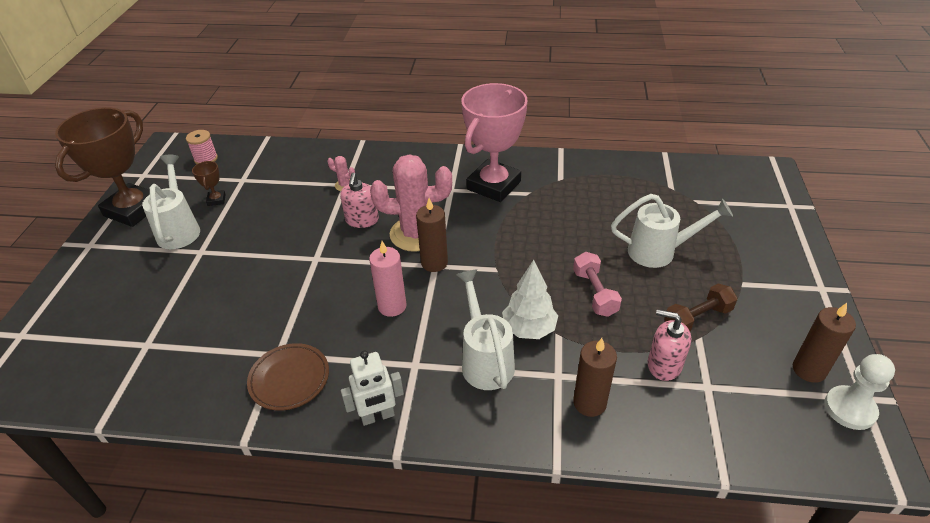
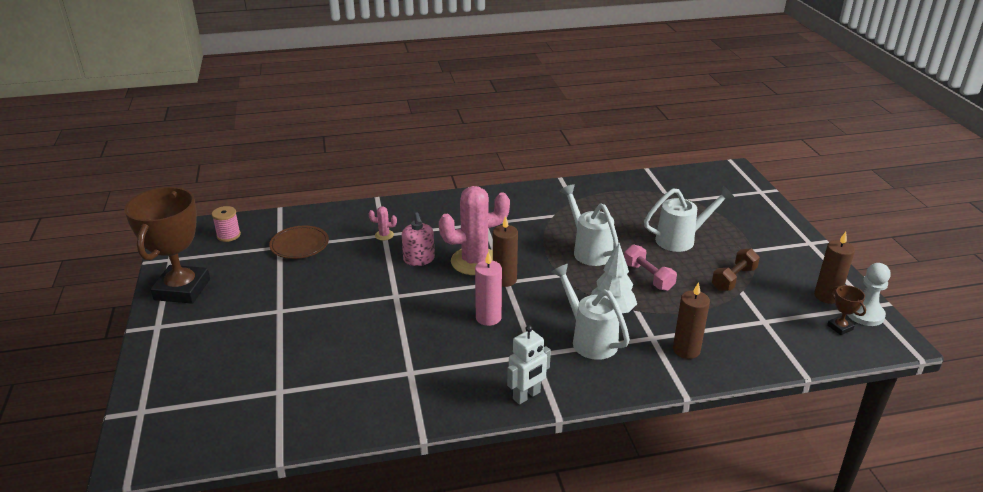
camera: 20 degrees left, 10 degrees down
white watering can [142,155,200,249] -> white watering can moved to [560,184,618,266]
brown trophy [192,161,226,206] -> brown trophy moved to [827,285,866,335]
brown plate [247,343,329,411] -> brown plate moved to [269,226,329,259]
pink trophy [461,83,528,202] -> none
pink soap dispenser [648,309,691,381] -> none

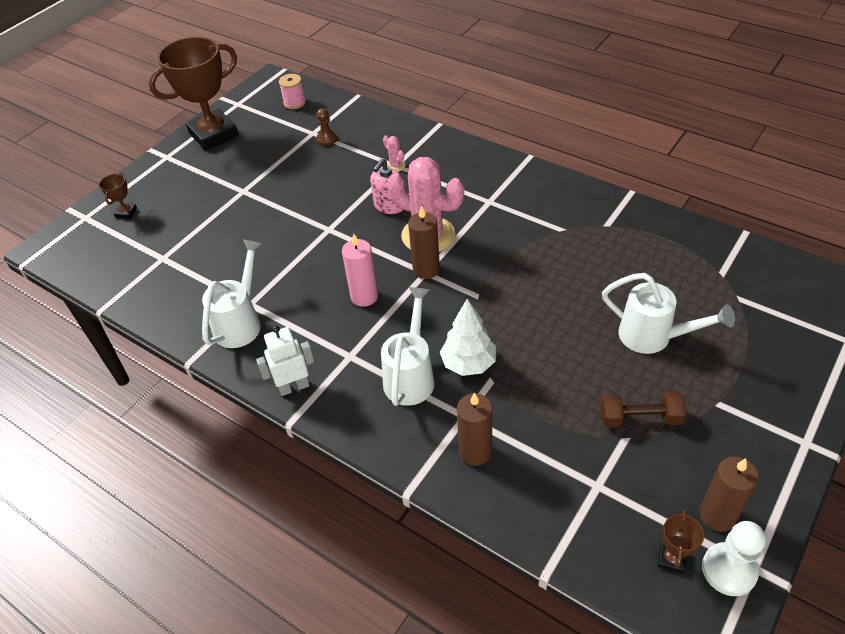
camera: 50 degrees right, 15 degrees up
brown plate [269,226,329,259] -> brown pawn [316,109,337,146]
white robot [507,325,551,405] -> white robot turned 150 degrees clockwise [256,325,314,396]
white watering can [560,184,618,266] -> white watering can moved to [202,239,263,348]
pink dumbbell [624,244,677,291] -> none
none -> brown trophy [99,173,137,219]

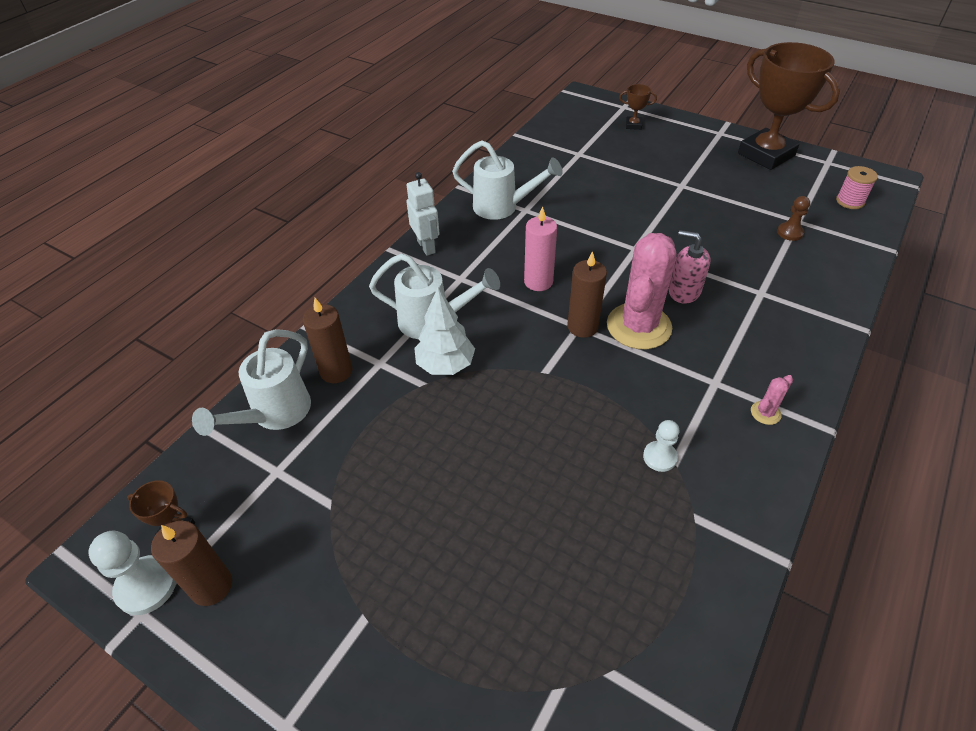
camera: 85 degrees right, 0 degrees up
pink cactus [383,135,406,172] -> pink cactus moved to [751,375,793,425]
brown dumbbell [600,392,686,428] -> none
white watering can [602,273,735,354] -> white watering can moved to [192,329,311,436]
none -> white pawn [643,420,679,472]

